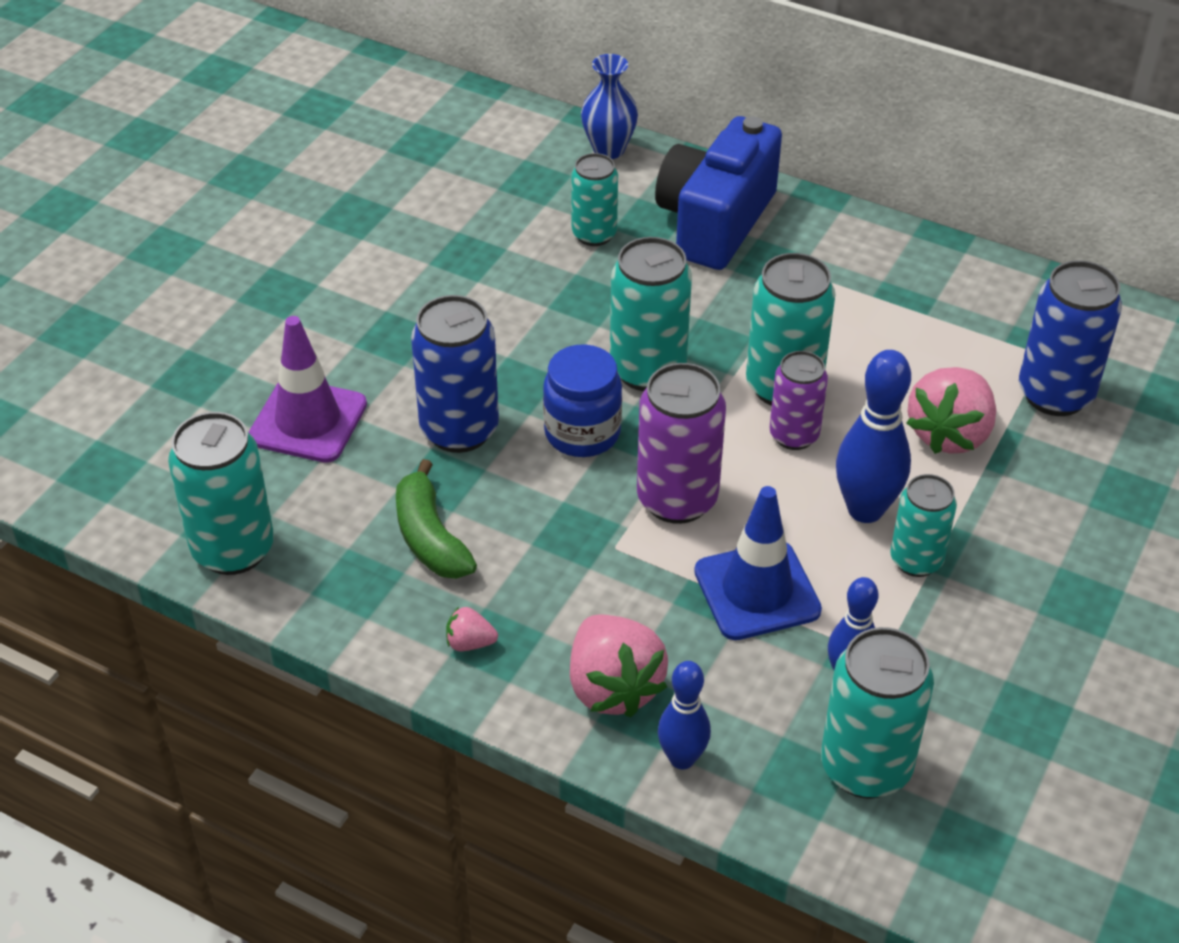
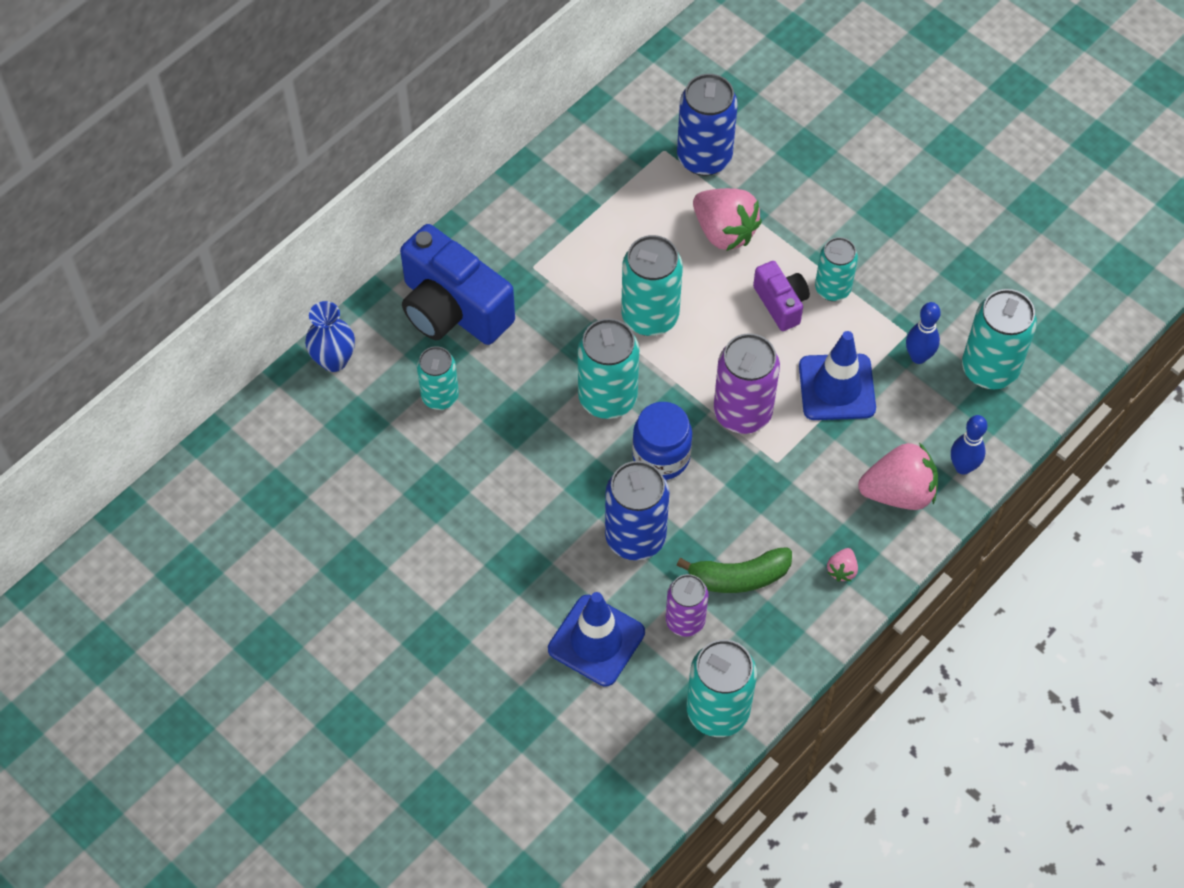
camera: 75 degrees left, 15 degrees up
purple traffic cone [249,316,367,463] -> blue traffic cone [548,592,645,686]
purple can [770,351,828,450] -> purple can moved to [665,574,708,637]
blue bowling pin [836,350,911,523] -> purple camera [753,261,810,331]

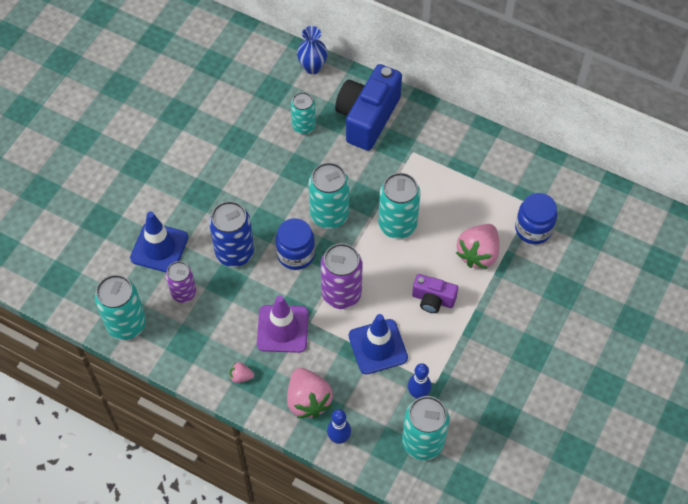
camera: 75 degrees right, 0 degrees up
green banana [676,547,792,593] -> none
blue can [677,74,738,176] -> blue jar [515,193,557,244]
purple camera [753,261,810,331] -> purple camera turned 60 degrees clockwise [412,274,458,313]
turquoise can [815,237,858,301] -> none
none -> purple traffic cone [257,295,309,353]

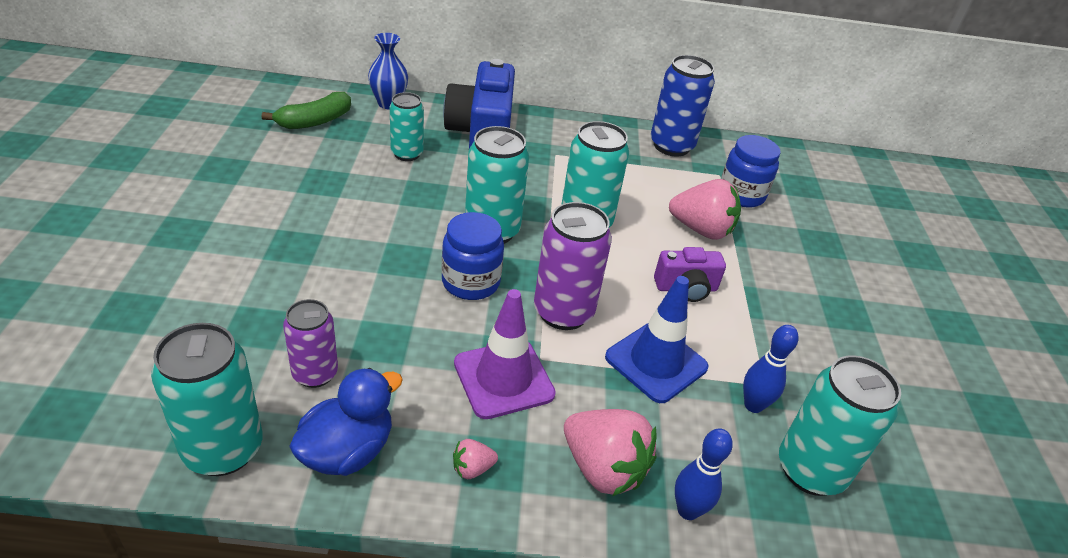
camera: 30 degrees left, 20 degrees down
blue traffic cone [130,212,188,272] -> none
blue can [209,201,254,267] -> blue can moved to [651,55,715,156]
pink strawberry [456,224,499,269] -> pink strawberry turned 75 degrees counterclockwise [669,179,741,240]
none -> green banana [262,92,351,129]
none -> blue duck [289,368,403,476]

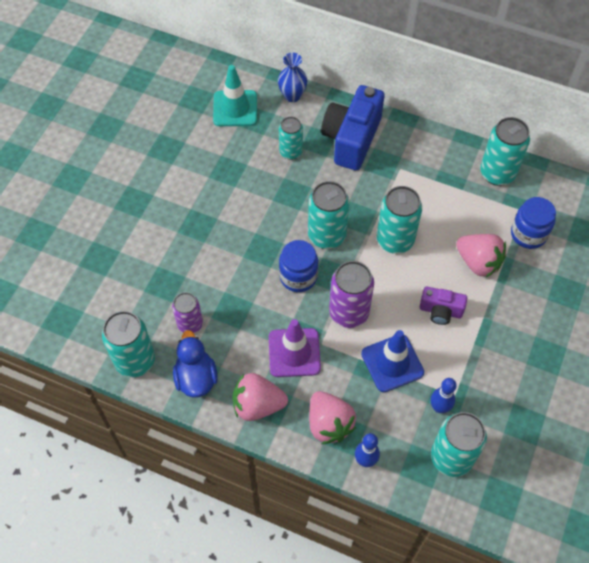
camera: 25 degrees right, 20 degrees up
green banana [262,92,351,129] -> turquoise traffic cone [213,65,257,126]
blue duck [289,368,403,476] -> blue duck turned 75 degrees counterclockwise [173,330,218,398]
pink strawberry [453,439,498,479] -> pink strawberry [233,373,288,421], size x2.18
blue can [651,55,715,156] -> turquoise can [480,117,530,186]

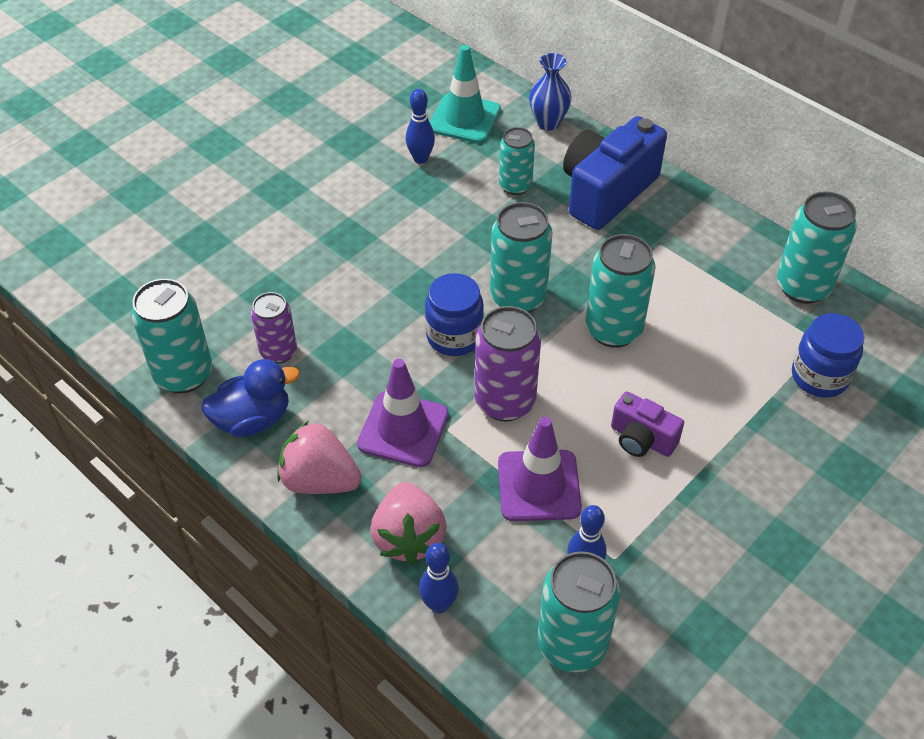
camera: 20 degrees right, 10 degrees down
blue duck [173,330,218,398] -> blue duck turned 60 degrees clockwise [201,359,300,437]
blue traffic cone [361,330,424,392] -> purple traffic cone [498,417,582,521]
pink strawberry [456,234,506,278] -> none
none -> blue bowling pin [406,89,435,164]

